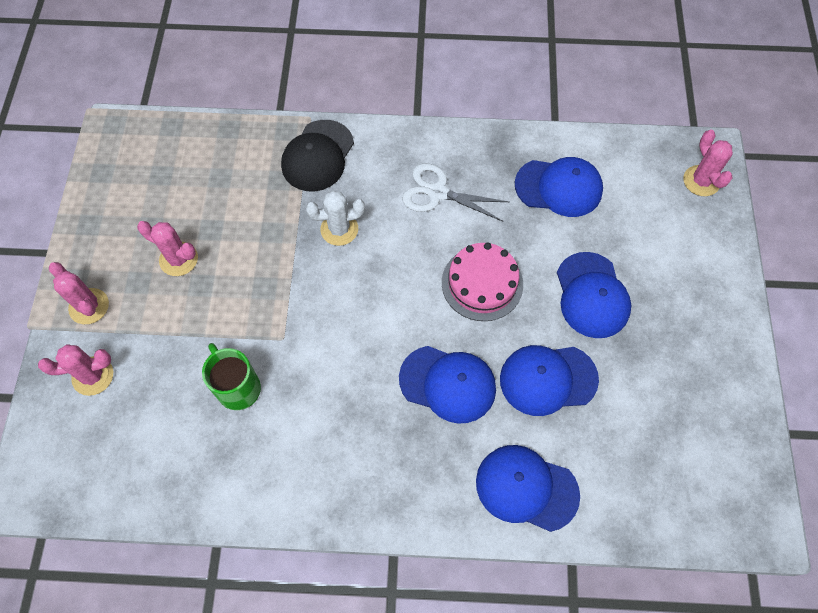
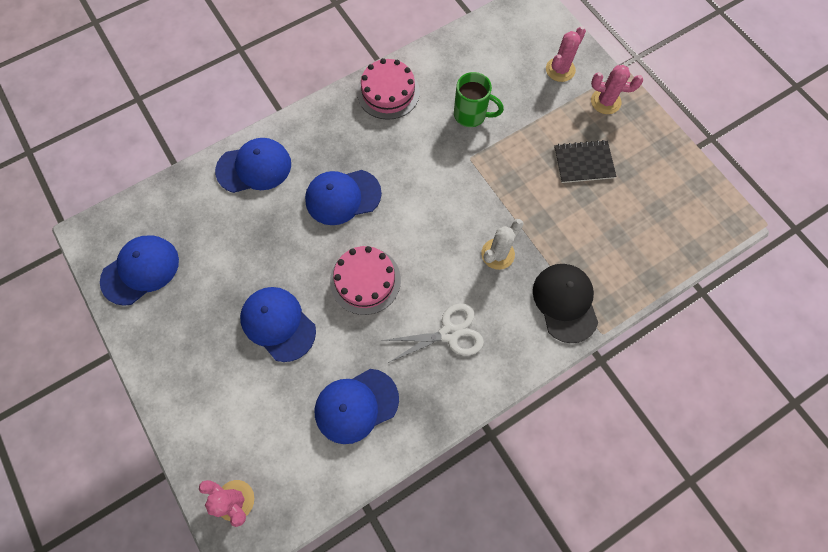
camera: 145 degrees right, 5 degrees up
pink cactus [137,221,198,276] -> black notebook [554,140,616,183]
blue cap [500,345,599,416] -> blue cap moved to [100,235,179,306]
none -> pink cake [357,58,420,120]

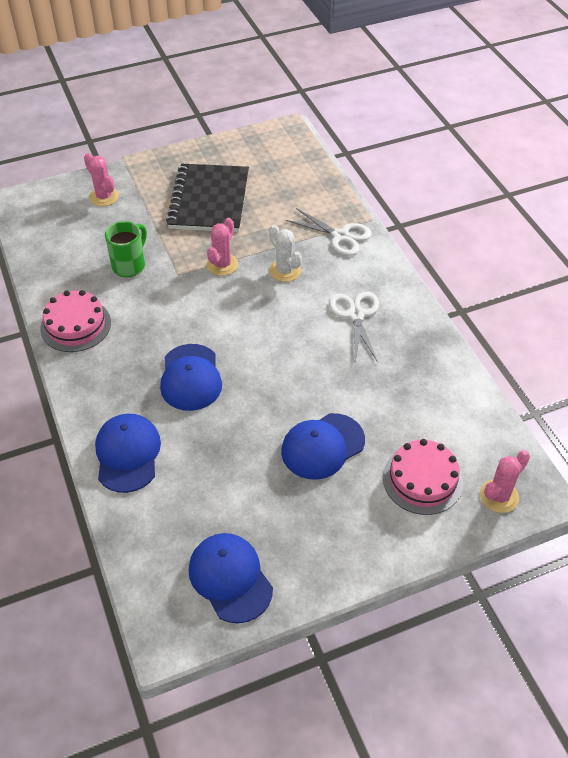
camera: 80 degrees left, 20 degrees down
blue cap [315,369,399,444] -> none
pink cake [330,246,401,315] -> pink cake moved to [383,439,463,515]
black cap [533,264,598,343] -> white scissors [286,208,372,256]
black notebook [554,140,616,183] -> black notebook [166,164,249,232], size x1.81
pink cactus [591,65,643,114] -> pink cactus moved to [207,218,238,276]

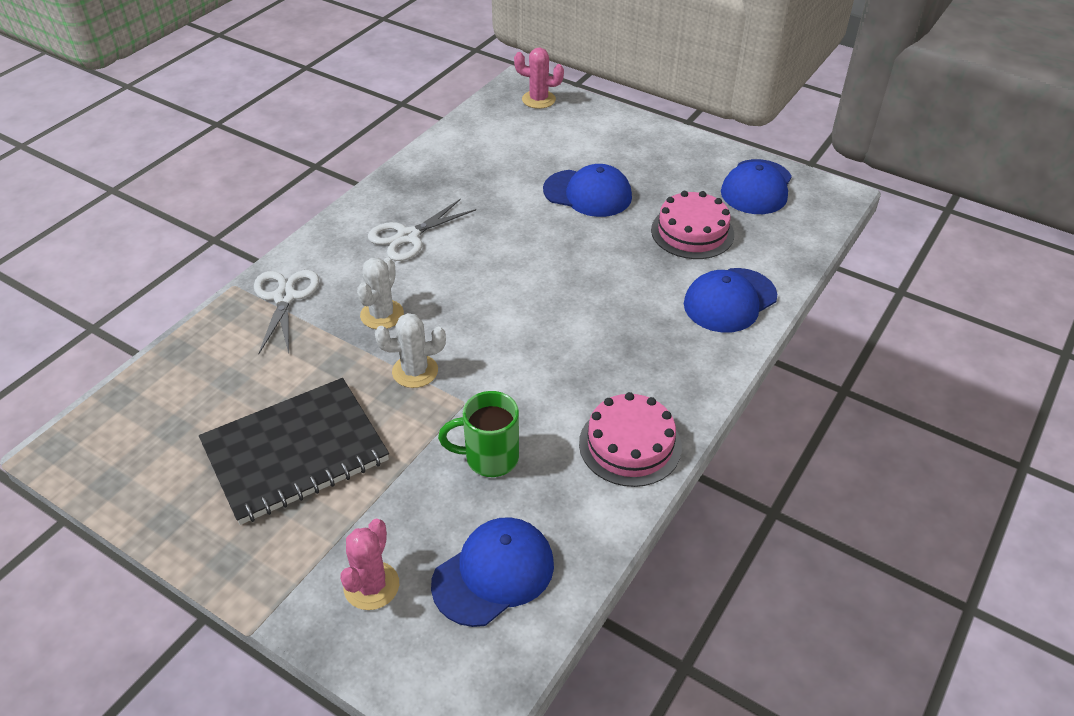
camera: 125 degrees left, 5 degrees down
blue cap [160,344,222,411] -> blue cap moved to [431,517,554,627]
pink cactus [207,218,238,276] -> white cactus [375,313,446,388]
pink cake [383,439,463,515] -> pink cake moved to [651,191,734,259]

